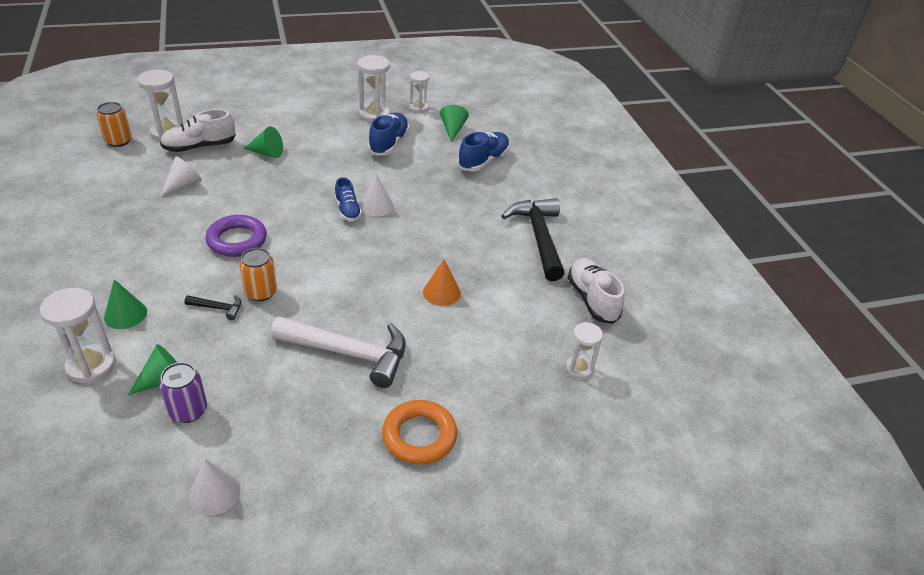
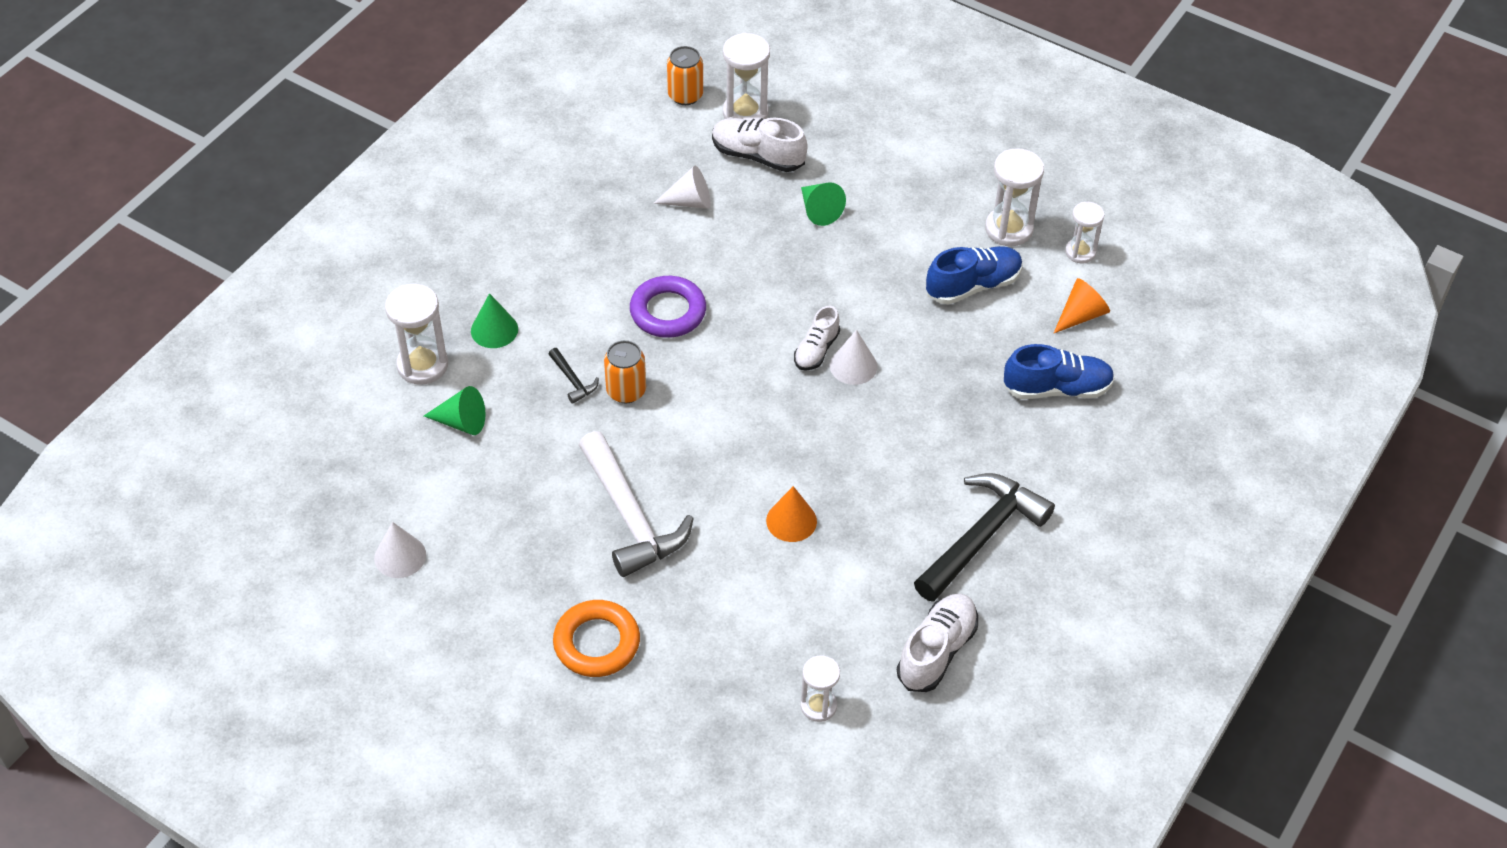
camera: 50 degrees right, 10 degrees up
purple can [159,362,207,423] -> none
blue shoe [334,177,362,221] -> white shoe [794,305,840,371]
green cone [440,105,469,142] -> orange cone [1054,278,1110,333]

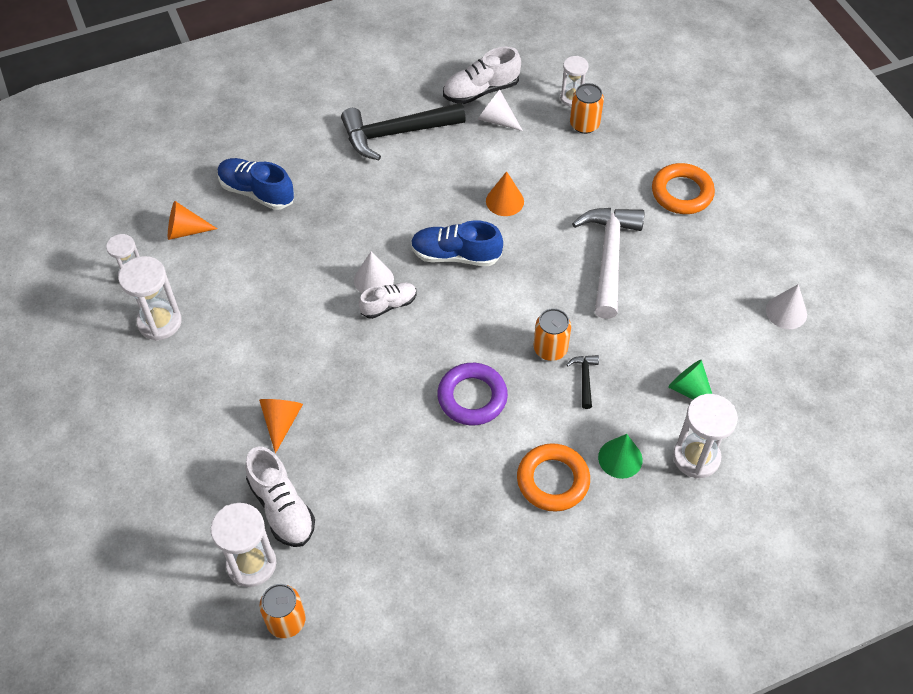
camera: 145 degrees left, 5 degrees up
white cone [654,165,711,209] -> white cone moved to [478,90,523,131]
green cone [801,182,846,226] -> orange cone [259,399,303,453]
blue shoe [926,246,1023,304] -> blue shoe moved to [411,220,503,266]
none -> orange ring [517,443,590,512]
none -> orange can [570,83,604,134]

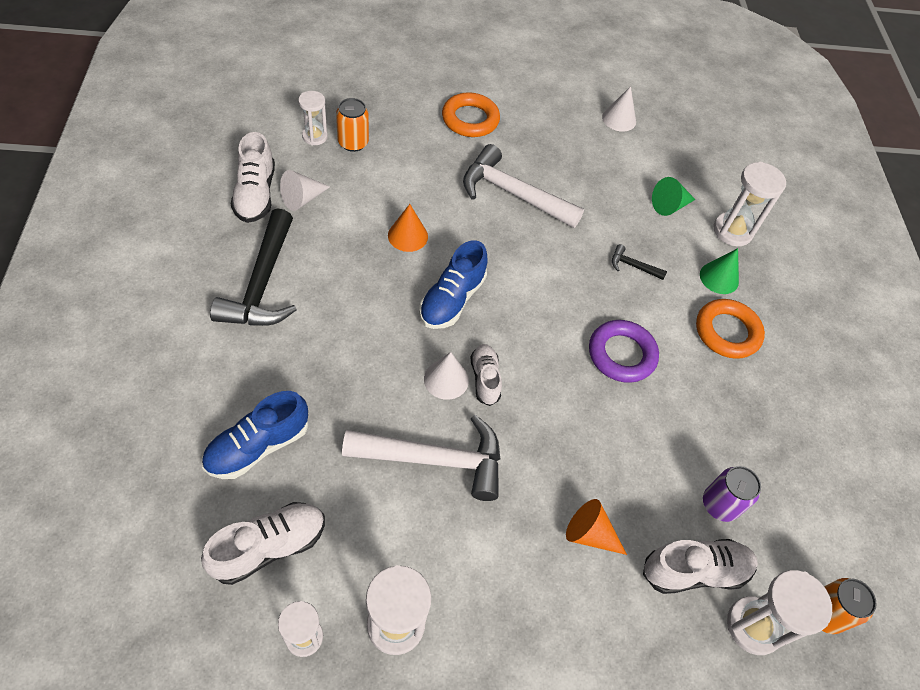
camera: 75 degrees left, 0 degrees up
orange cone [168,201,217,240] -> white shoe [201,502,325,585]
orange can [534,308,571,361] -> none
none -> white hammer [342,415,500,501]
none -> purple can [703,466,761,522]

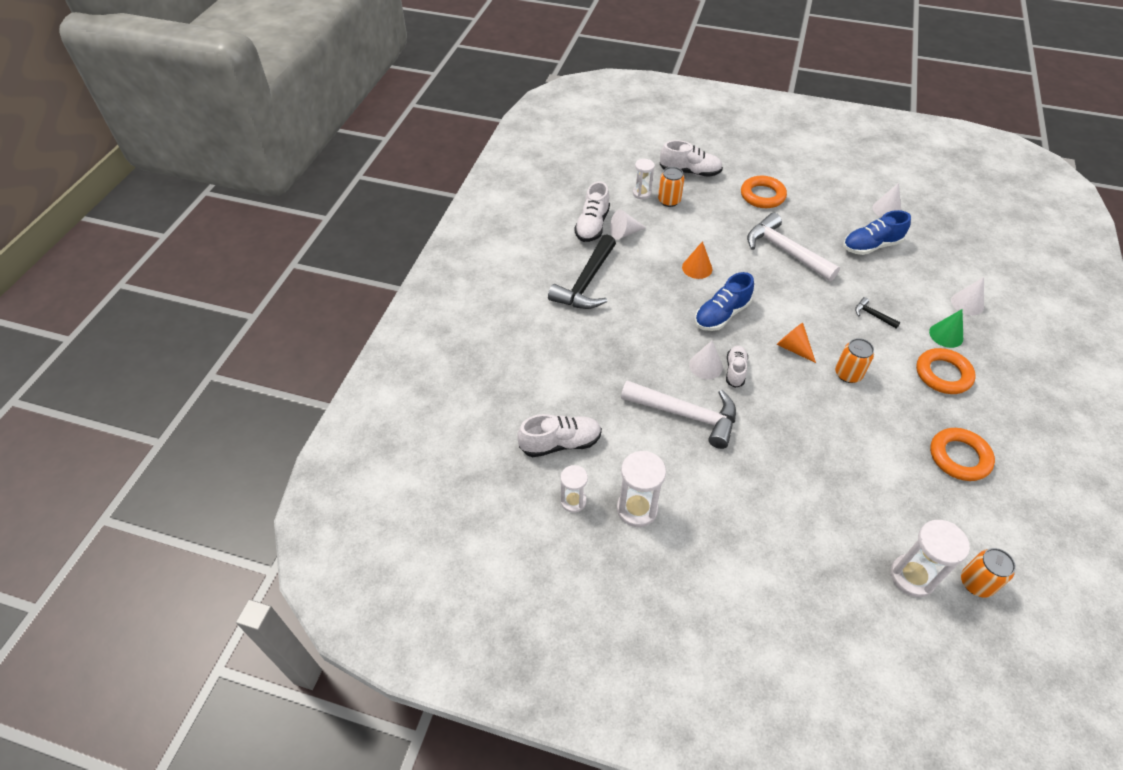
camera: 25 degrees right, 5 degrees down
blue shoe [202,391,308,479] -> blue shoe moved to [843,210,911,255]
orange cone [566,499,627,555] -> orange cone moved to [776,323,816,363]
purple ring [589,320,659,383] -> orange can [835,338,874,383]
white shoe [643,539,758,594] -> white shoe moved to [660,140,723,177]
green cone [652,177,696,216] -> none
purple can [703,466,761,522] -> none
white hourglass [713,162,786,246] -> white cone [951,277,984,315]
none -> orange ring [930,428,995,481]

